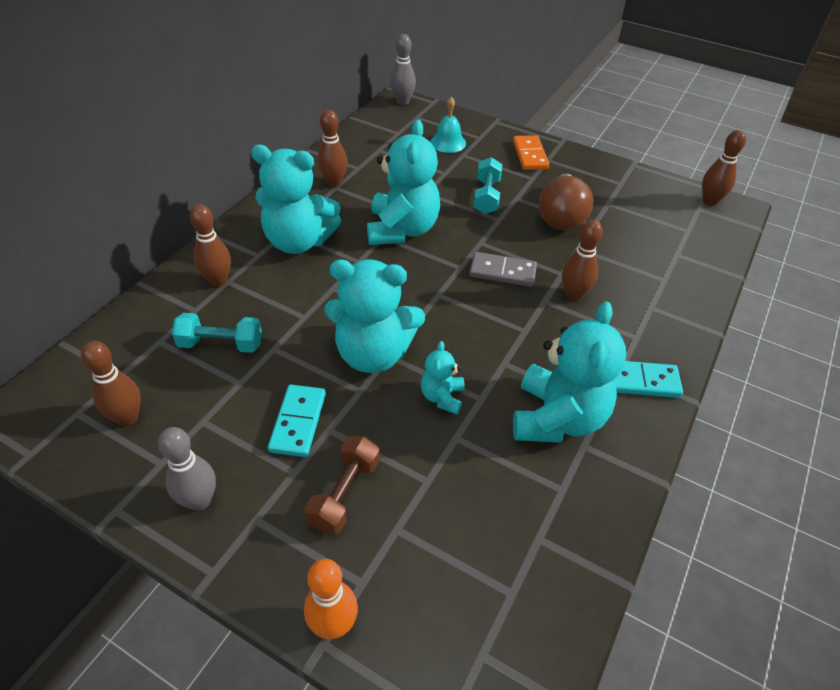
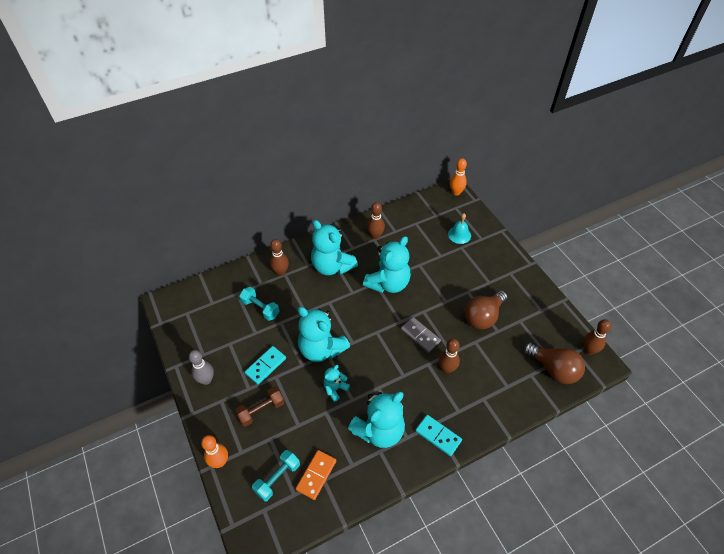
camera: 35 degrees right, 5 degrees up
brown bowling pin [81,341,141,426] -> none
grey bowling pin [390,34,416,105] -> orange bowling pin [450,158,467,196]
turquoise dumbbell [473,157,502,214] -> turquoise dumbbell moved to [252,450,300,501]
orange domino [513,135,549,170] -> orange domino moved to [296,450,336,500]
none -> brown light bulb [523,342,585,384]

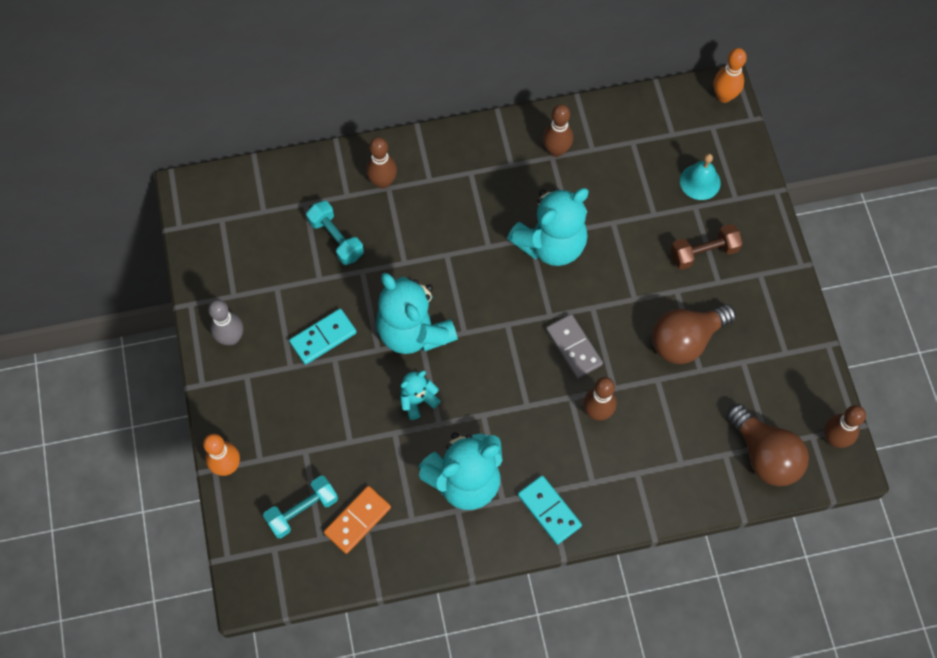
camera: 15 degrees right, 15 degrees up
brown dumbbell [235,387,284,427] -> brown dumbbell moved to [671,224,742,270]
turquoise teddy bear [311,220,358,275] -> none

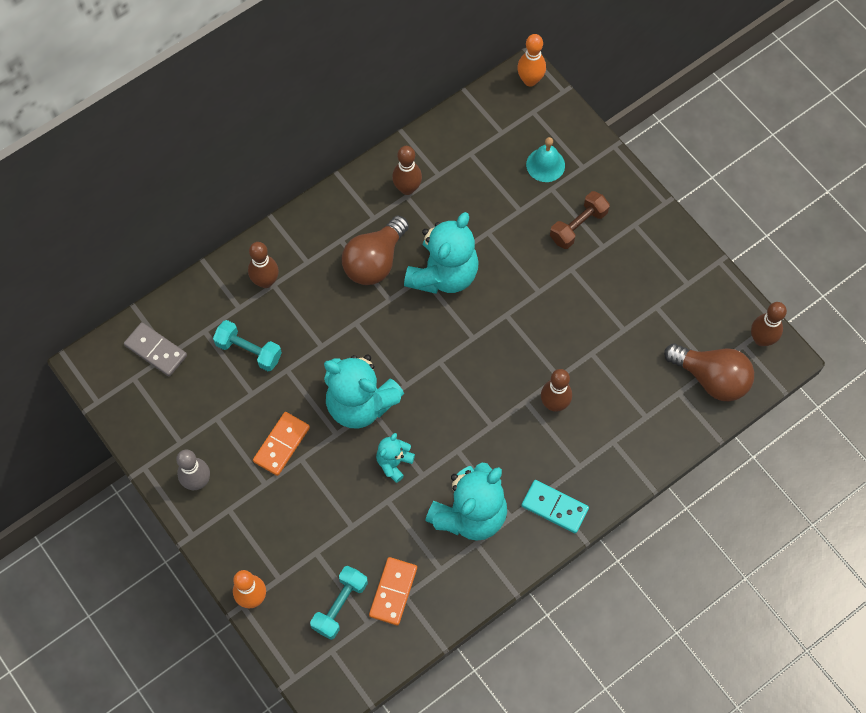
camera: 25 degrees left, 0 degrees up
turquoise domino [289,309,357,365] -> orange domino [253,412,310,476]
grey domino [546,314,603,378] -> grey domino moved to [124,322,187,376]
brown light bulb [652,304,736,364] -> brown light bulb moved to [342,215,409,285]

